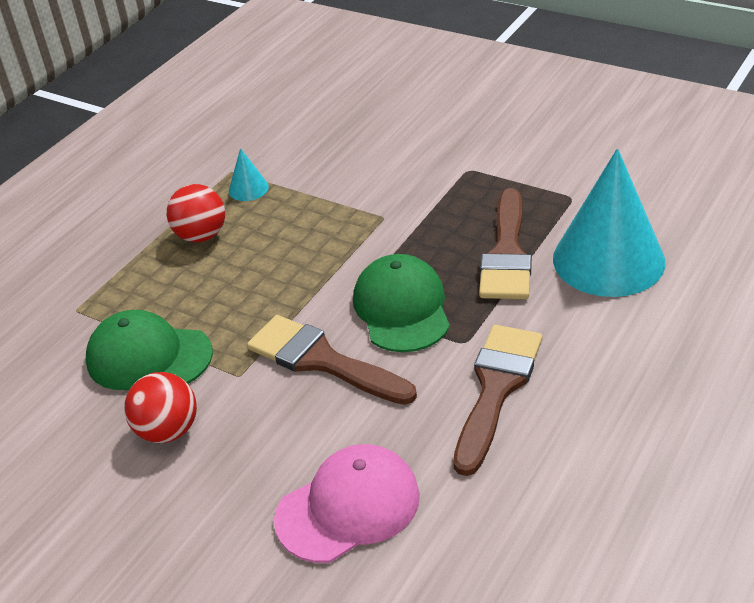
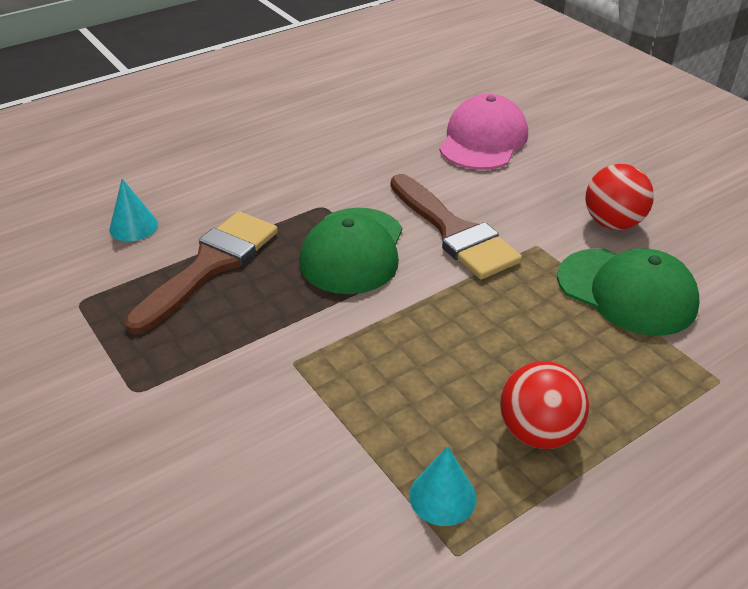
camera: 160 degrees left, 0 degrees up
pink cap [274,444,420,563] -> pink cap turned 120 degrees clockwise [439,94,528,170]
brown brush [453,325,543,476] -> none
turquoise cone [553,148,666,297] -> turquoise cone [109,179,158,242], size x0.41

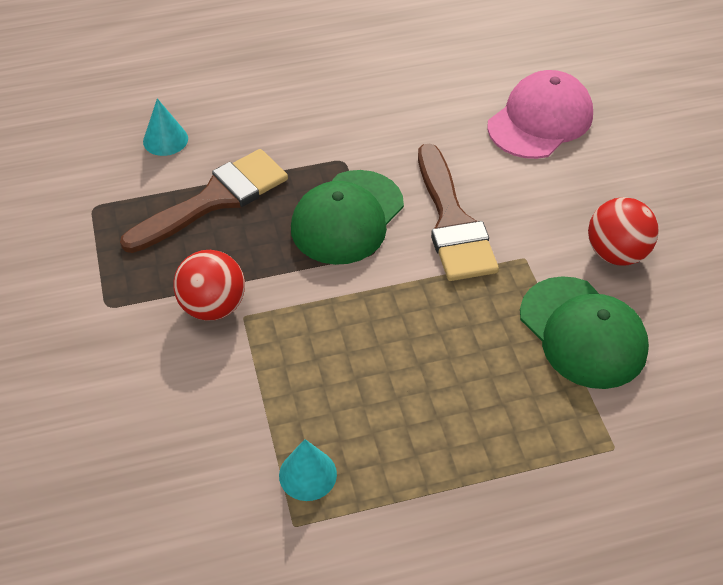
camera: 20 degrees right, 10 degrees up
red ball [500,361,589,449] -> red ball moved to [173,250,245,321]

